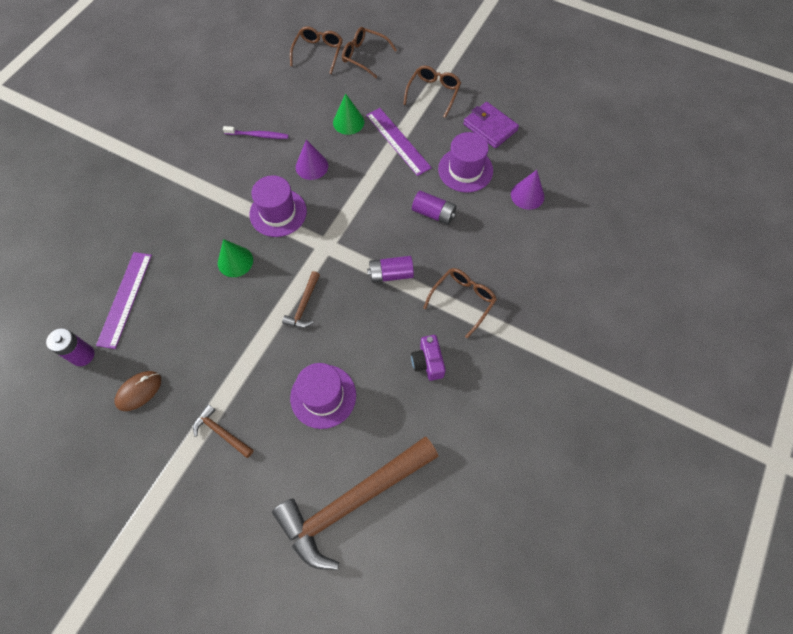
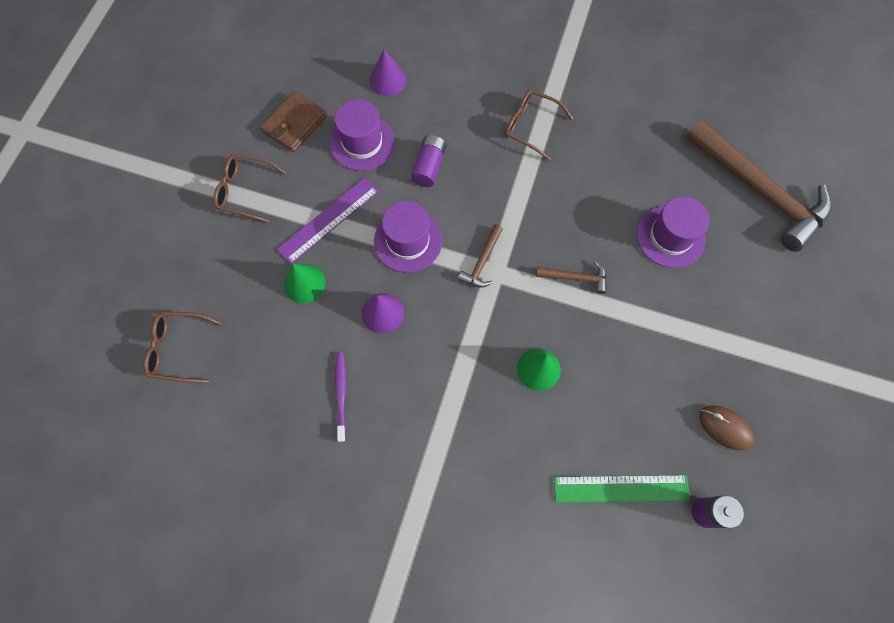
camera: 100 degrees left, 5 degrees up
purple ruler [96,252,152,349] -> green ruler [554,475,690,503]
brown hammer [193,404,254,458] -> brown hammer moved to [458,225,503,288]
purple hat [249,175,307,237] -> purple hat moved to [374,201,442,273]
brown glasses [342,27,397,78] -> none
purple battery [367,256,414,283] -> none
purple camera [411,335,446,381] -> none
purple wallet [463,102,519,148] -> brown wallet [260,91,327,152]

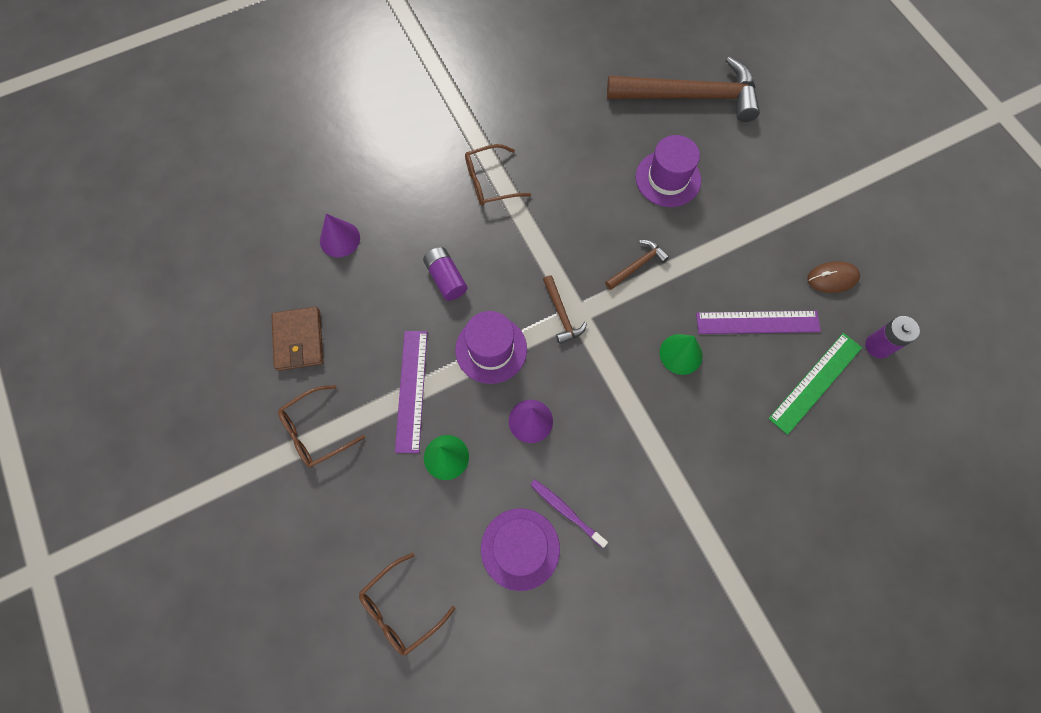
camera: 45 degrees left, 0 degrees up
purple hat [330,100,395,171] -> purple hat moved to [481,508,560,591]
none -> purple ruler [696,311,821,334]

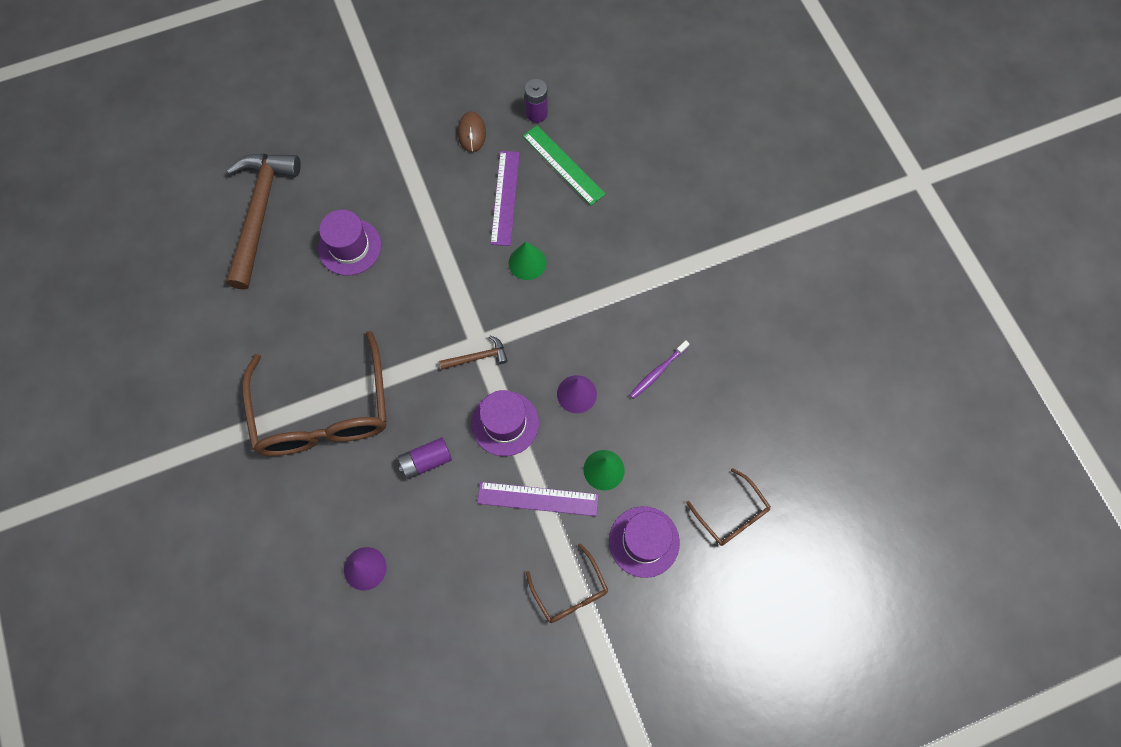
camera: 85 degrees left, 0 degrees up
brown wallet [272,307,324,371] -> none
brown glasses [465,144,531,206] -> brown glasses [242,331,387,456], size x2.09
purple hat [481,508,560,591] -> purple hat moved to [609,506,680,578]
brown hammer [605,240,670,290] -> none

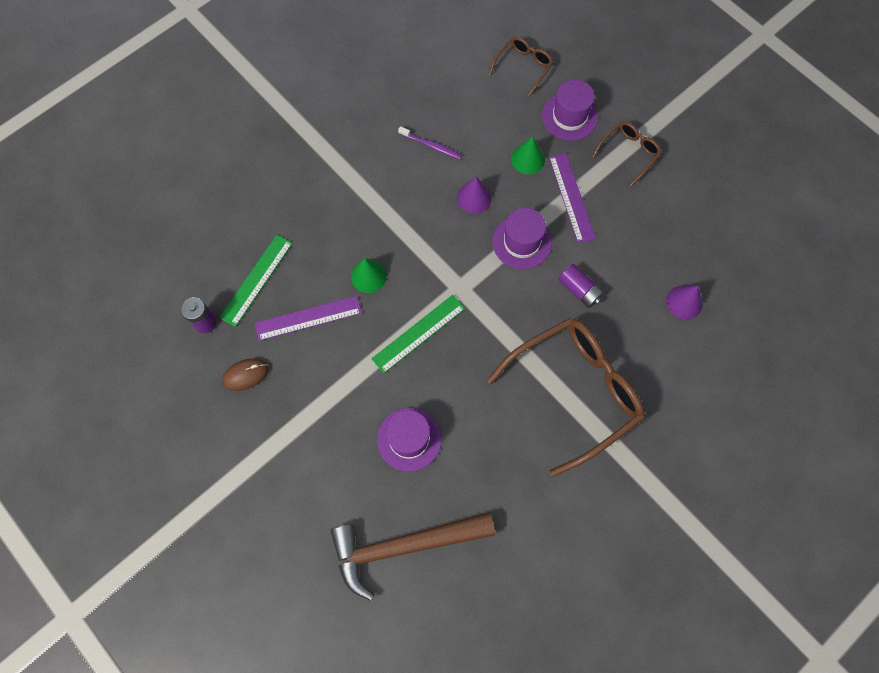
camera: 110 degrees left, 0 degrees up
brown hammer [439,336,508,370] -> none
none -> green ruler [371,295,465,373]

